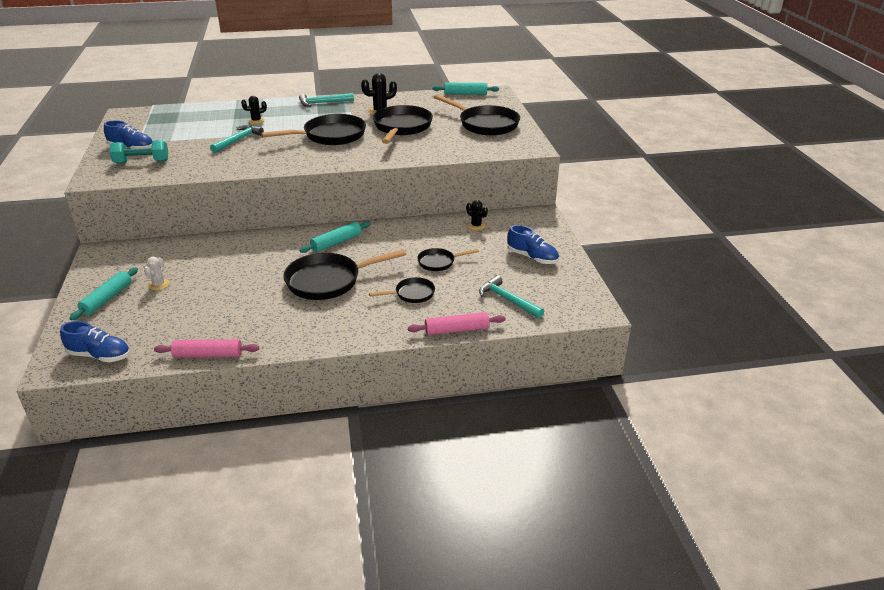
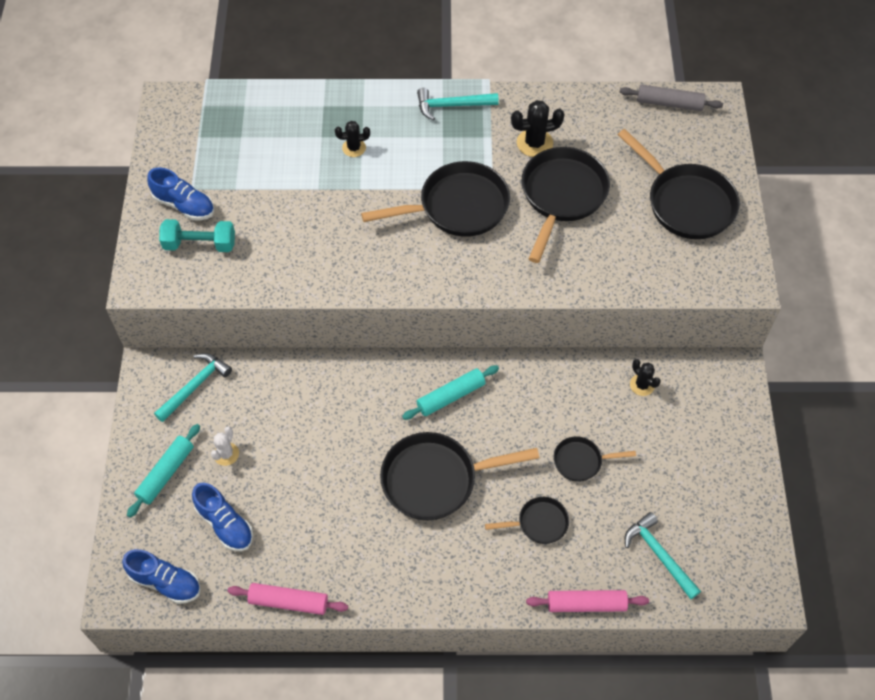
camera: 10 degrees right, 25 degrees up
turquoise hammer [210,125,264,153] -> turquoise hammer moved to [154,353,232,422]
turquoise rolling pin [432,83,499,95] -> grey rolling pin [620,84,723,111]
blue shoe [507,225,559,264] -> blue shoe moved to [192,483,253,551]

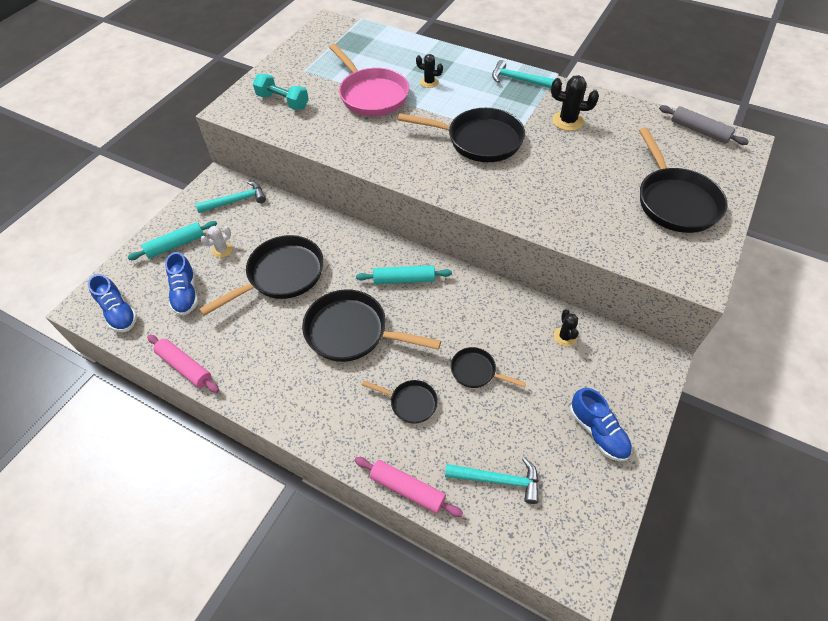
camera: 30 degrees right, 5 degrees down
blue shoe [147,167,214,220] -> blue shoe moved to [570,388,632,462]
black pan [521,147,610,263] -> black pan moved to [199,235,324,316]
turquoise hammer [625,512,701,599] -> turquoise hammer turned 105 degrees clockwise [445,457,539,504]
none -> pink pan [329,44,409,116]

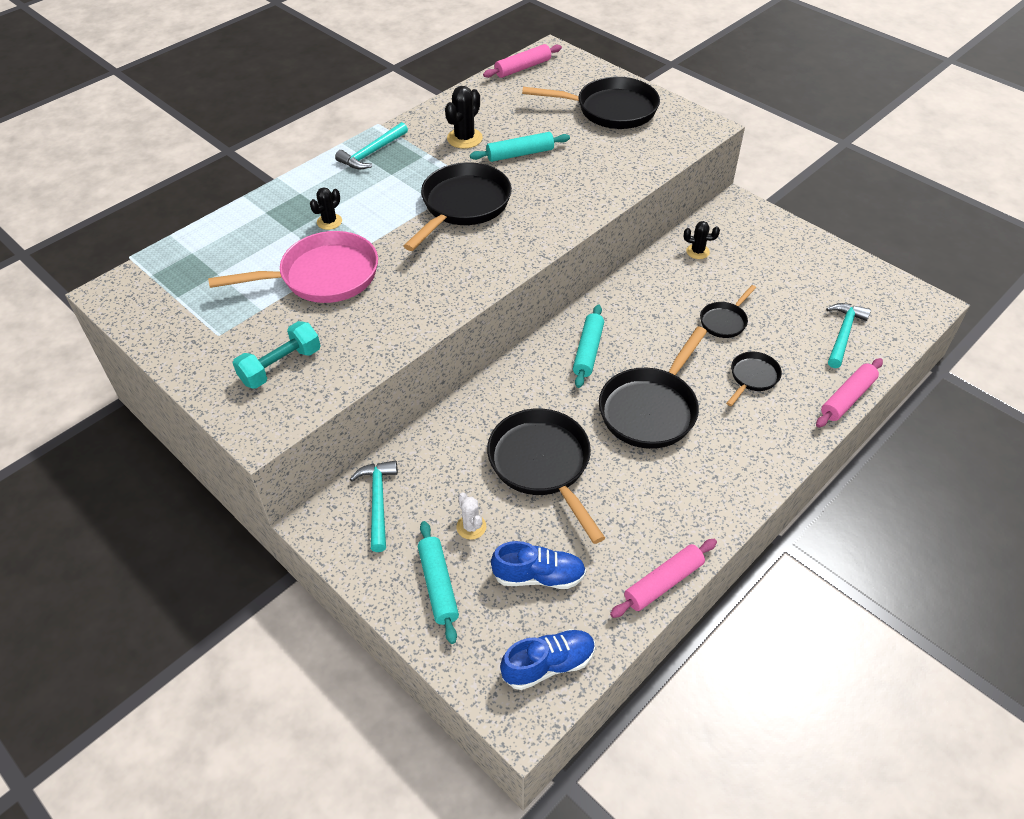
camera: 75 degrees left, 5 degrees down
blue shoe [570,388,632,462] -> none
grey rolling pin [659,105,749,145] -> pink rolling pin [483,44,562,78]
none -> turquoise rolling pin [470,132,570,162]

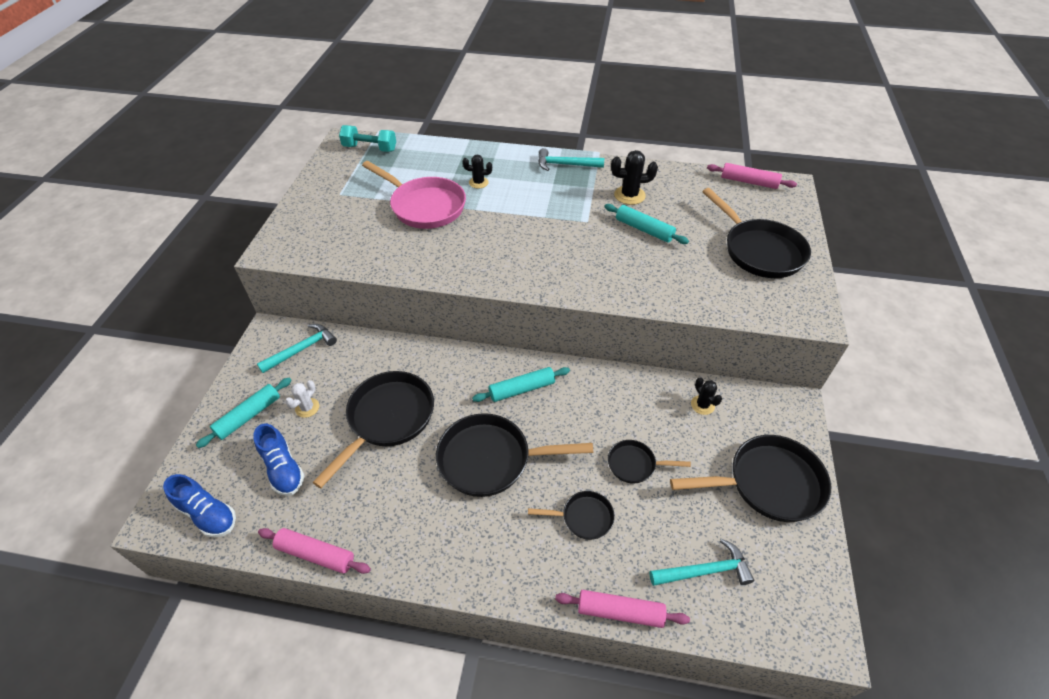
camera: 55 degrees right, 0 degrees up
turquoise dumbbell [233,321,321,389] -> turquoise dumbbell moved to [339,125,396,152]
black pan [404,162,512,251] -> black pan moved to [670,435,831,522]

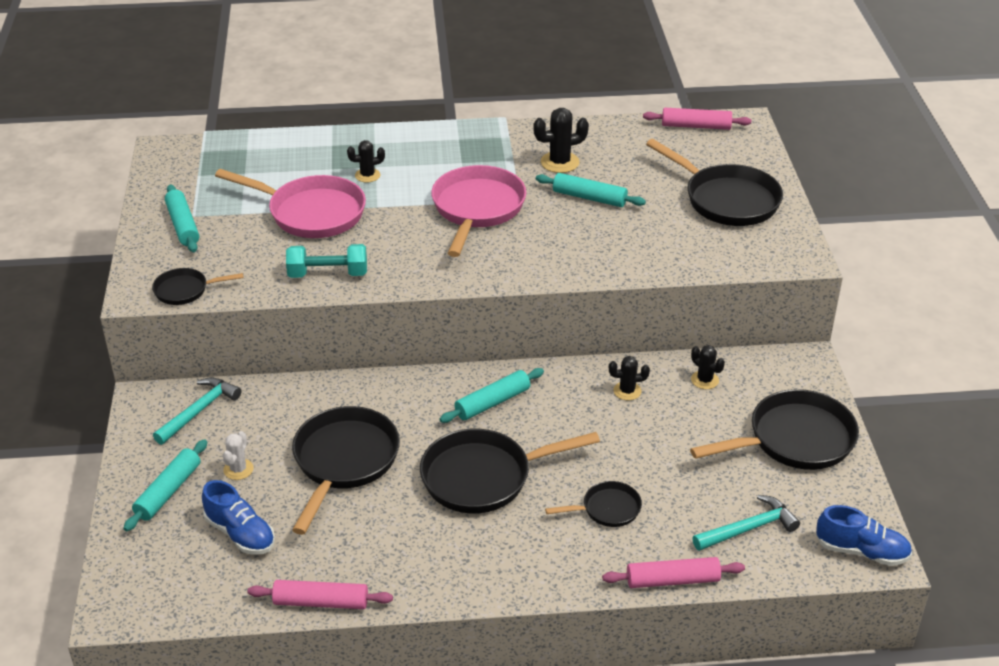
camera: 15 degrees left, 10 degrees down
blue shoe [163,474,236,537] -> blue shoe moved to [816,505,912,566]
turquoise dumbbell [339,125,396,152] -> turquoise dumbbell moved to [286,244,367,278]
turquoise hammer [538,148,604,171] -> none
black pan [608,440,691,483] -> black pan moved to [152,268,244,305]
none -> turquoise rolling pin [165,184,199,252]
none -> pink pan [431,165,526,257]
none -> black cactus [609,356,650,400]

